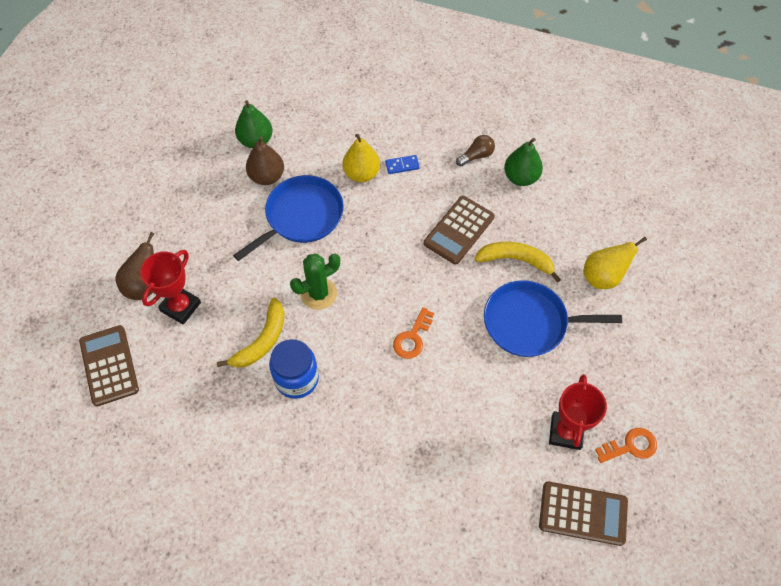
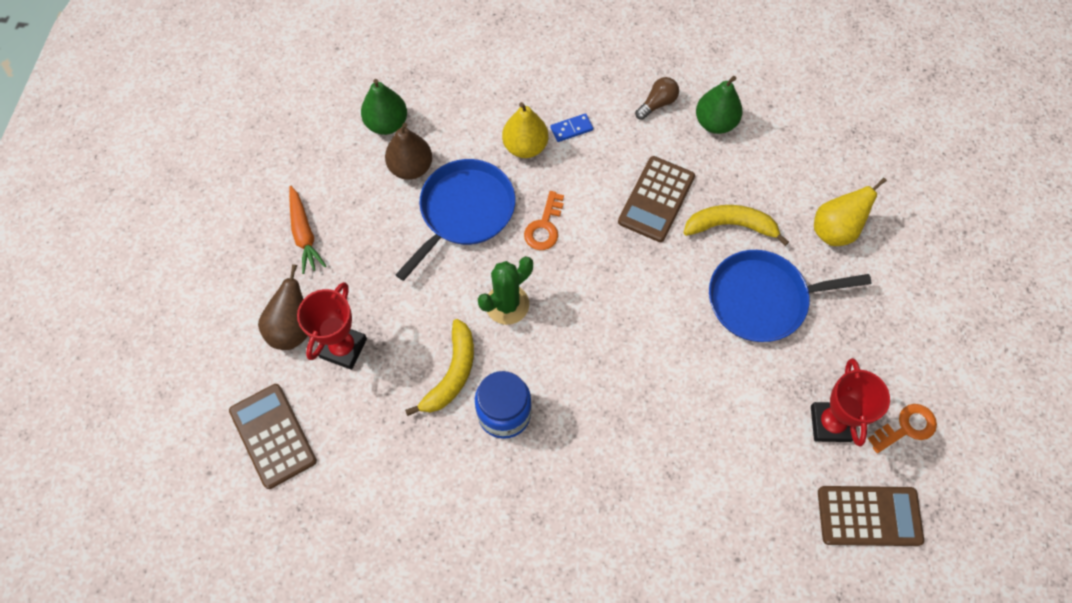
camera: 10 degrees left, 5 degrees up
orange key [393,307,434,359] -> orange key moved to [524,191,564,250]
none -> orange carrot [289,186,326,274]

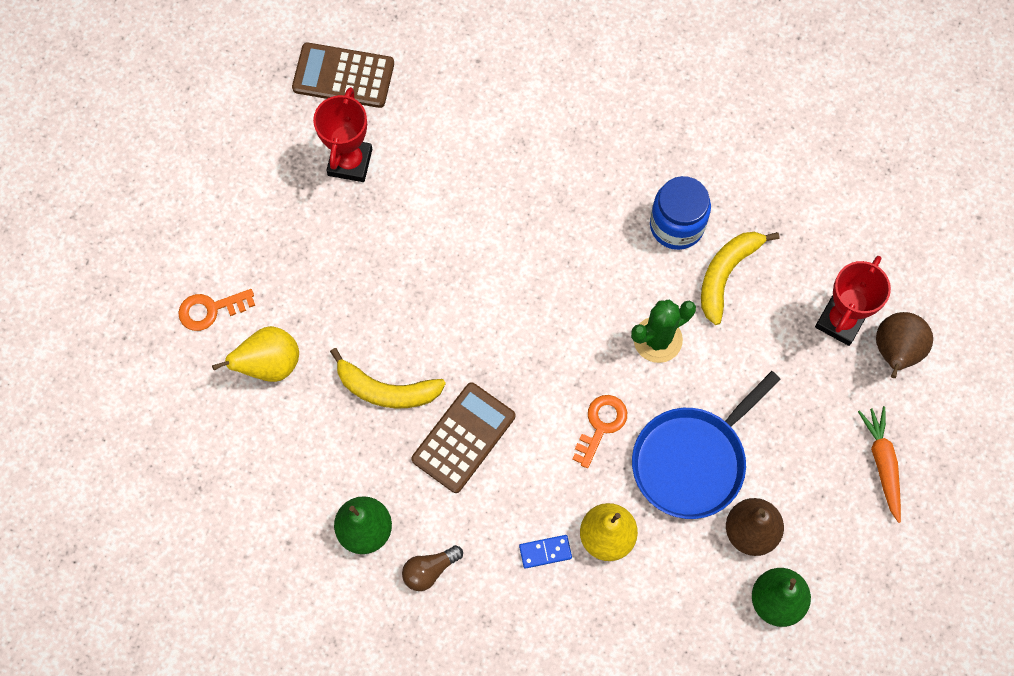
camera: 170 degrees left, 5 degrees up
brown calculator [229,384,317,489] -> none
blue pan [709,250,872,342] -> none
orange key [868,404,937,453] -> orange key moved to [178,289,255,331]

